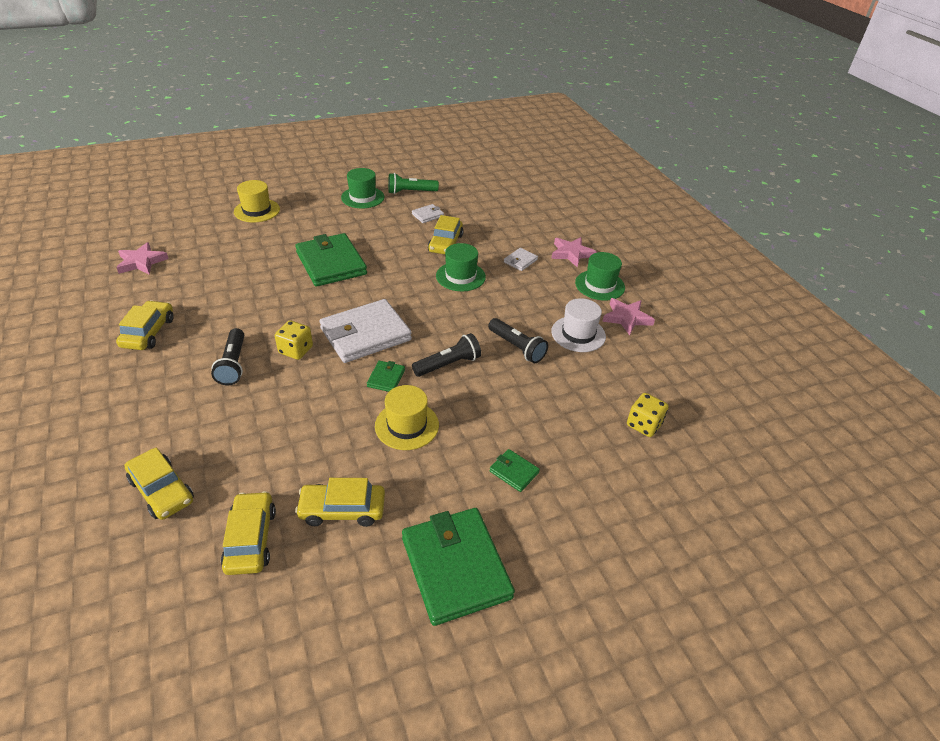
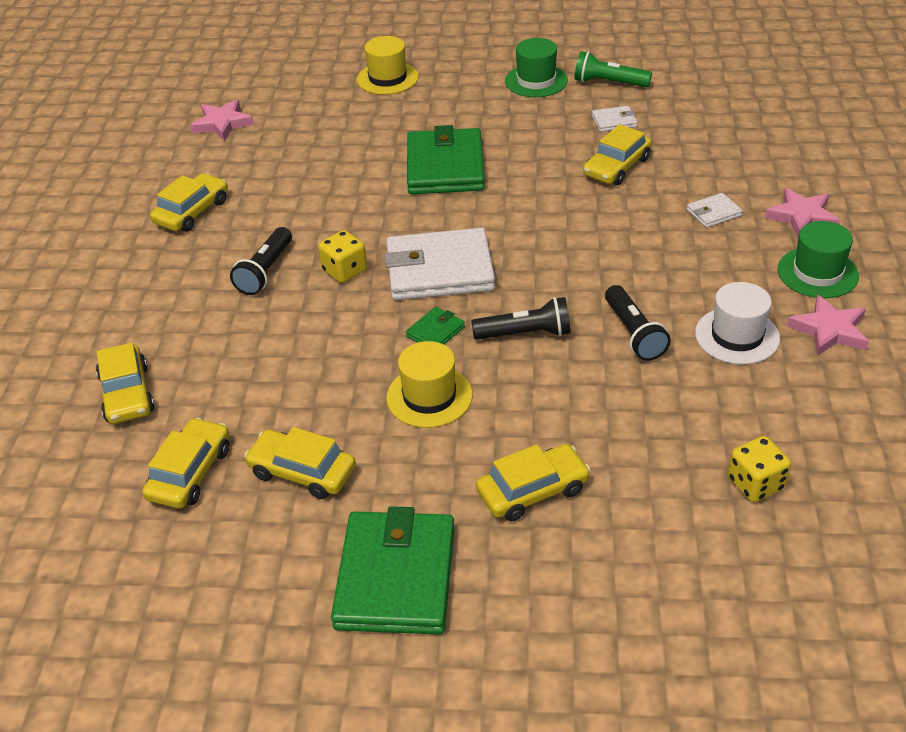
camera: 30 degrees right, 0 degrees up
green hat [436,243,486,291] -> none
green wallet [489,449,540,492] -> yellow car [476,444,590,521]

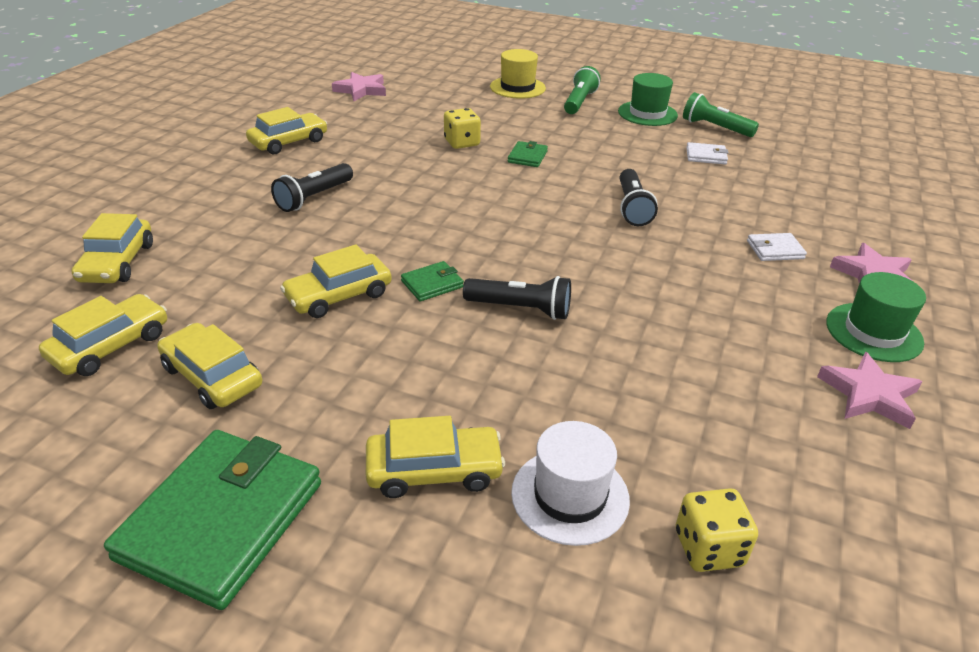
camera: 15 degrees right, 5 degrees down
yellow dice [318,230,367,283] -> yellow dice moved to [444,108,481,149]
white wallet [385,228,495,300] -> none
yellow hat [386,341,473,428] -> none
green wallet [407,125,485,194] -> green wallet [508,141,548,167], size x0.44
yellow car [583,124,652,185] -> yellow car moved to [280,244,392,318]
black flashlight [605,285,671,361] -> black flashlight moved to [620,169,658,226]
white hat [695,282,780,364] -> white hat moved to [511,421,630,546]
none -> green flashlight [564,66,601,114]

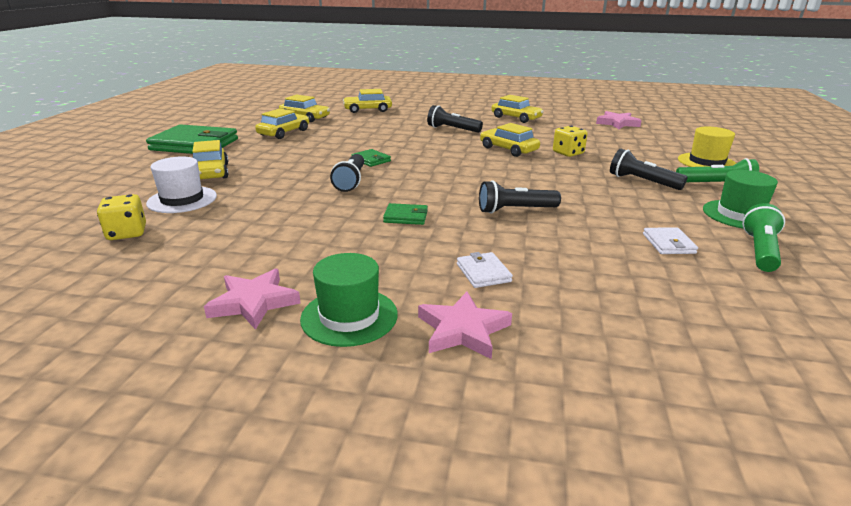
camera: 80 degrees right, 10 degrees down
yellow car [280,244,392,318] -> yellow car moved to [480,123,540,157]
green wallet [508,141,548,167] -> green wallet moved to [383,203,428,225]
none -> black flashlight [610,149,687,190]

